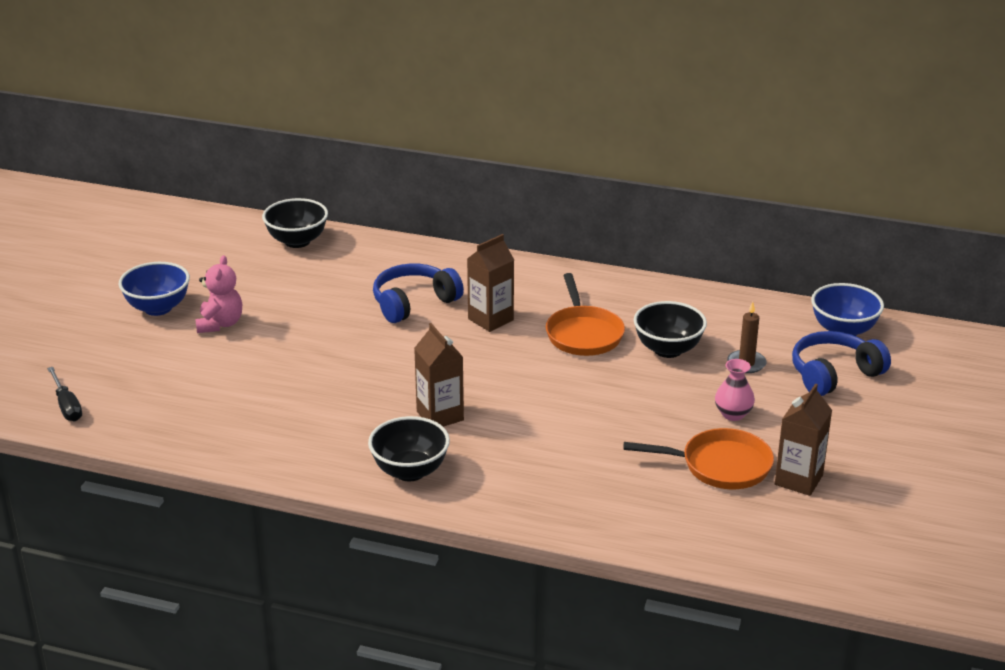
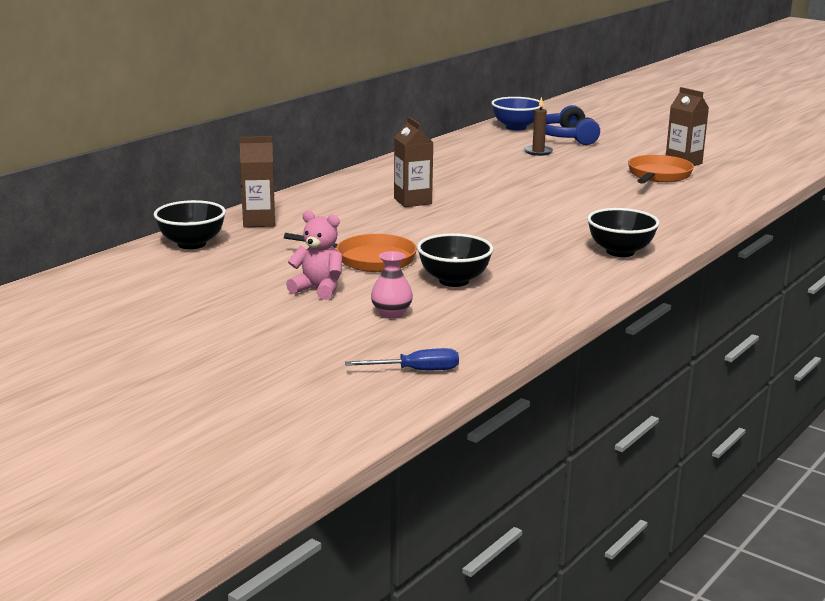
camera: 70 degrees left, 10 degrees down
black screwdriver [47,367,82,421] -> blue screwdriver [345,348,459,370]
blue bowl [118,262,190,316] -> none
blue headphones [373,263,464,323] -> none
brown carton [414,323,464,427] -> brown carton moved to [239,136,275,227]
orange pan [546,273,625,356] -> orange pan moved to [284,233,417,272]
black bowl [634,301,707,358] -> black bowl moved to [417,233,494,287]
pink vase [715,359,755,421] -> pink vase moved to [371,251,413,319]

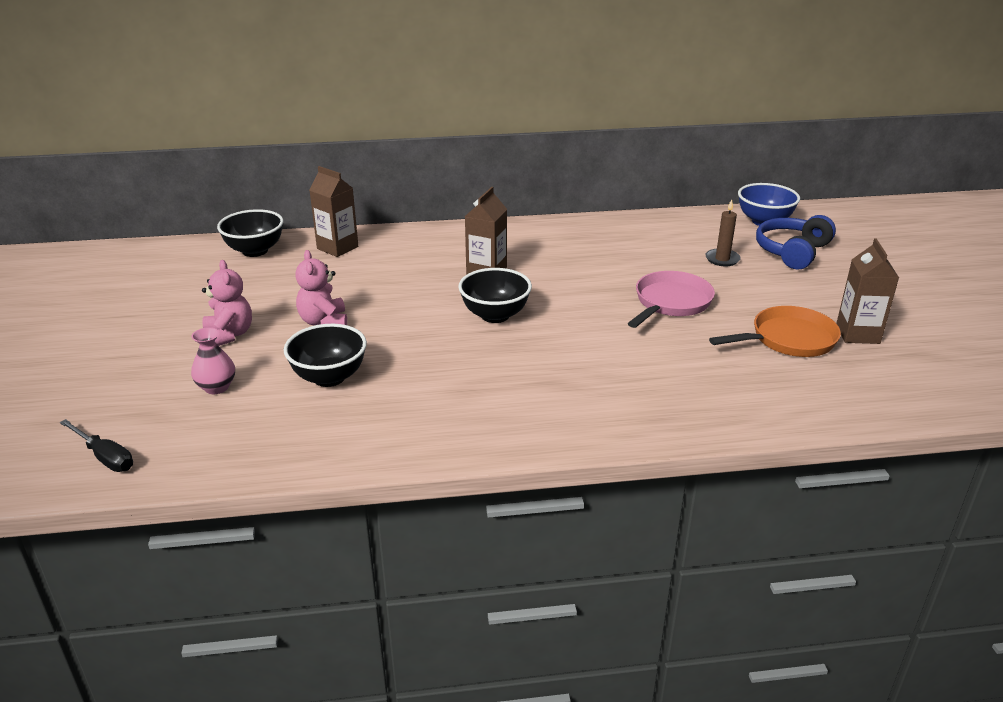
camera: 45 degrees right, 10 degrees up
orange pan [284,233,417,272] -> pink teddy bear [295,250,347,325]
blue screwdriver [345,348,459,370] -> black screwdriver [60,419,133,472]
black bowl [587,208,660,257] -> black bowl moved to [458,268,532,323]
none -> pink pan [628,271,715,328]

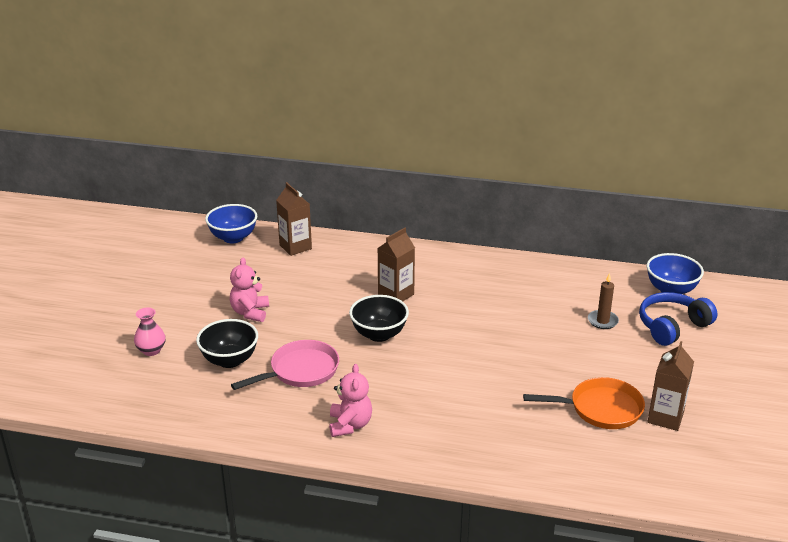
camera: 20 degrees right, 0 degrees up
black screwdriver [60,419,133,472] -> none
pink teddy bear [202,260,252,346] -> pink teddy bear moved to [329,364,372,437]
black bowl [217,209,284,257] -> blue bowl [205,204,257,243]
pink pan [628,271,715,328] -> pink pan moved to [231,340,339,390]

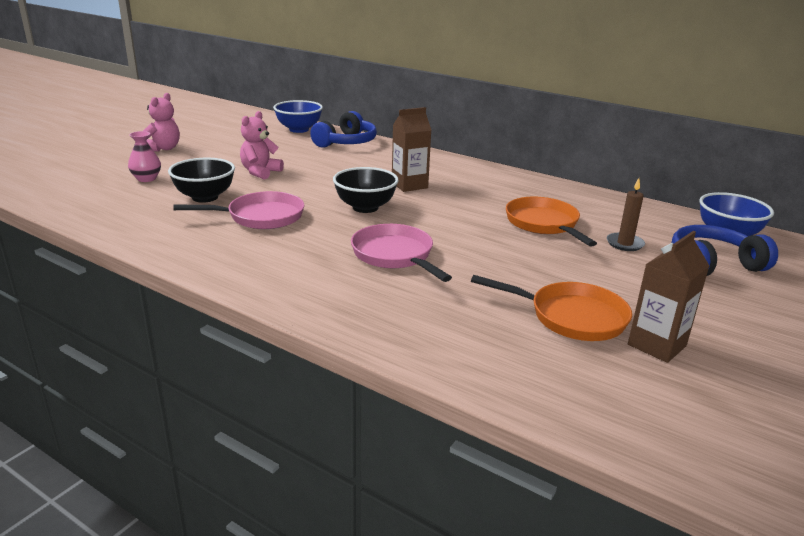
camera: 20 degrees right, 5 degrees down
brown carton [276,182,312,256] -> blue headphones [310,111,377,148]
pink teddy bear [329,364,372,437] -> pink teddy bear moved to [143,93,180,152]
none -> pink pan [351,224,452,282]
none -> orange pan [506,197,597,247]

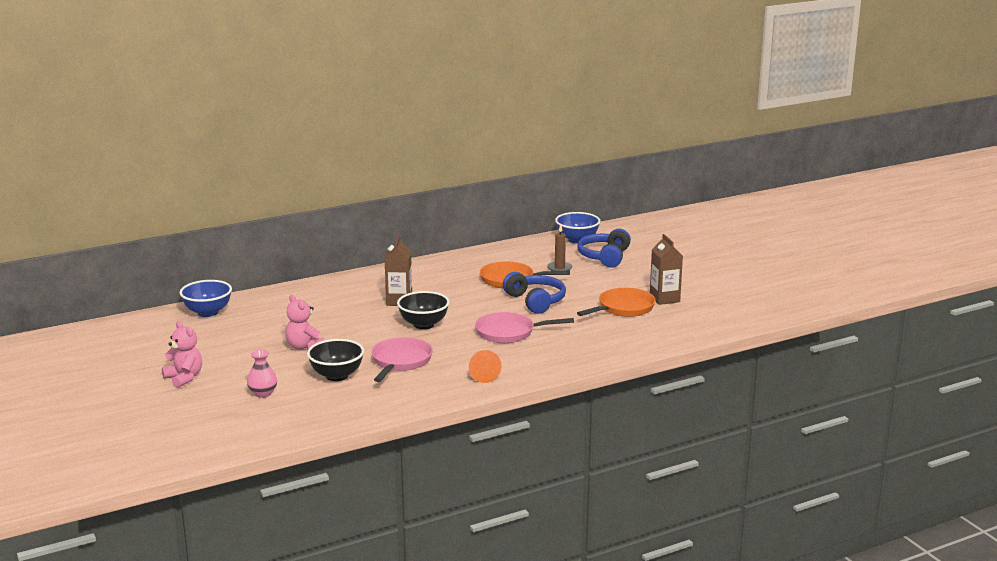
camera: 60 degrees left, 5 degrees down
blue headphones [310,111,377,148] -> blue headphones moved to [503,272,566,314]
none -> orange cone [469,350,501,383]

